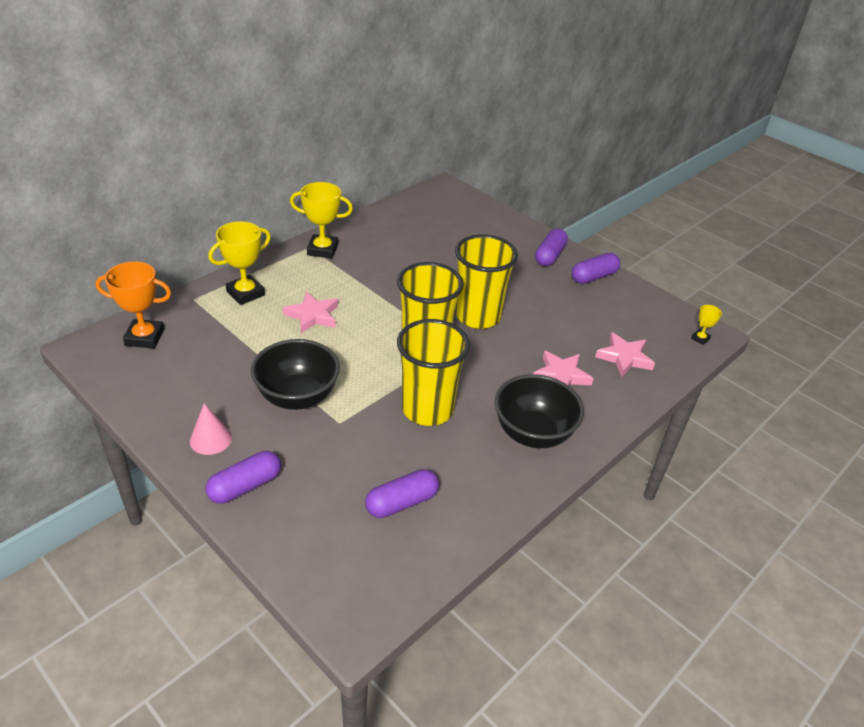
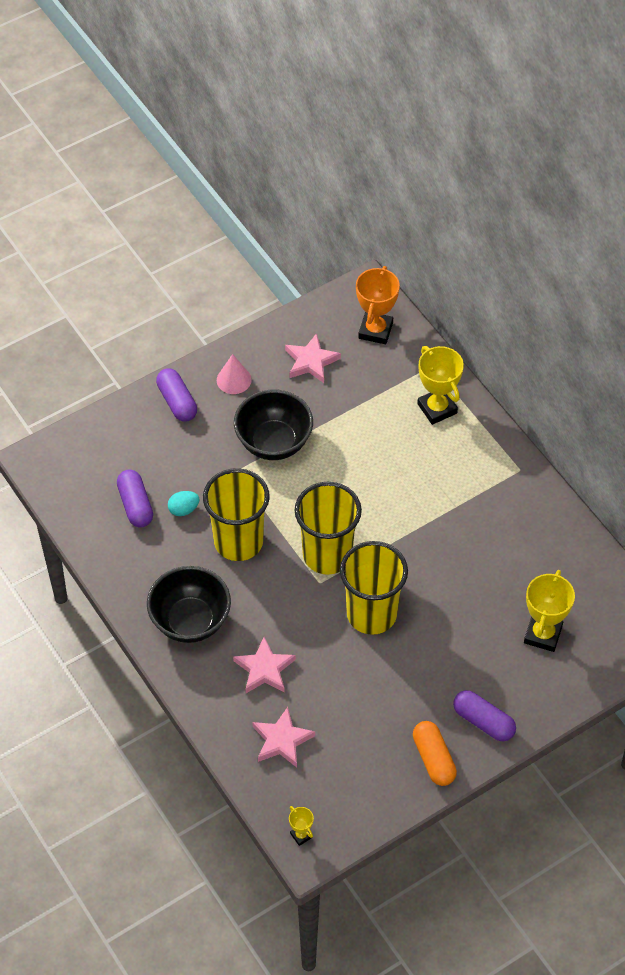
camera: 105 degrees right, 15 degrees up
pink star [283,292,338,333] -> pink star moved to [285,333,341,383]
yellow trophy [290,182,353,258] -> yellow trophy moved to [524,570,575,652]
purple capsule [572,253,620,284] -> orange capsule [413,721,457,786]
none -> turquoise egg [168,491,200,516]

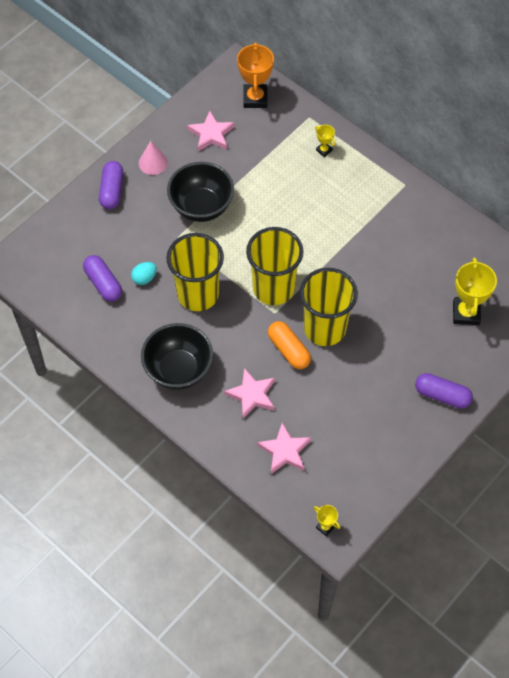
camera: 15 degrees left, 5 degrees up
purple capsule [156,368,197,422] -> purple capsule turned 45 degrees clockwise [99,161,123,209]
orange capsule [413,721,457,786] -> orange capsule moved to [268,321,311,369]
yellow trophy [417,346,464,425] -> yellow trophy [315,125,336,157], size x0.49

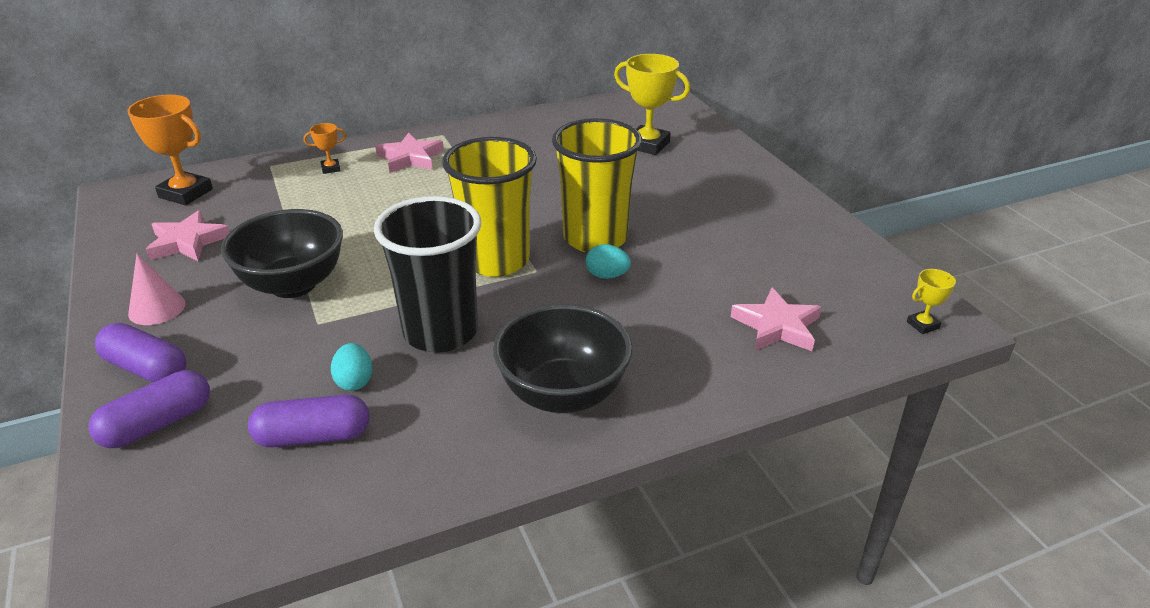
camera: 65 degrees left, 25 degrees down
yellow cup [166,233,224,311] -> black cup [374,196,481,353]
pink star [224,368,275,419] -> pink star moved to [375,133,444,173]
orange capsule [268,321,311,369] -> turquoise egg [586,244,631,279]
yellow trophy [315,125,336,157] -> orange trophy [304,123,346,174]
purple capsule [415,373,473,408] -> purple capsule moved to [89,370,210,448]

